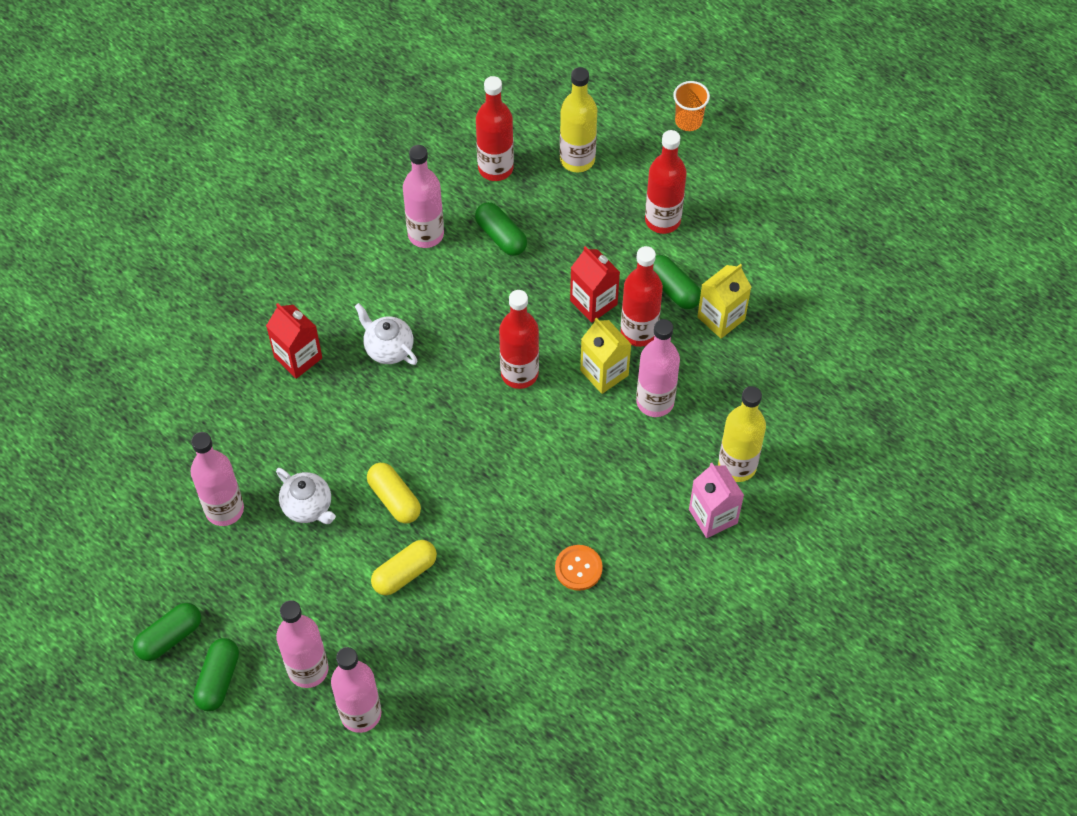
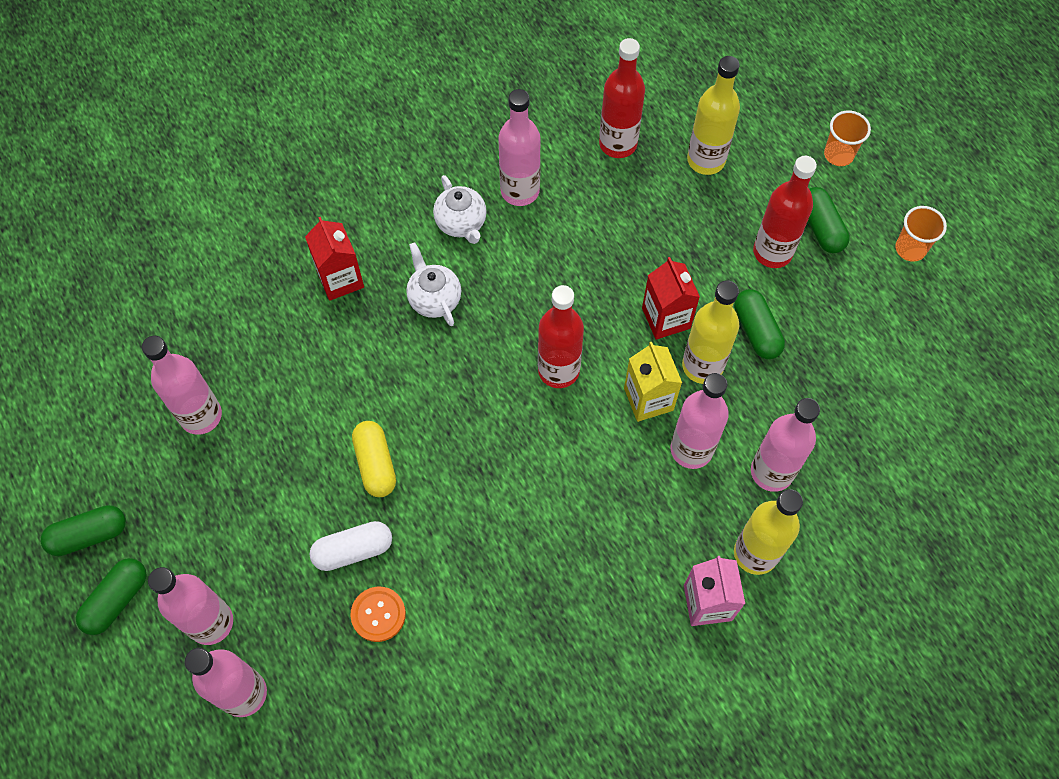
camera: 20 degrees right, 5 degrees up
white teapot [276,468,336,524] -> white teapot moved to [433,175,487,244]
yellow capsule [371,540,437,595] -> white capsule [310,521,392,571]
green capsule [475,202,527,256] -> green capsule moved to [808,187,850,253]
orange button [555,545,603,591] -> orange button moved to [350,587,406,642]
red bottle [621,246,663,347] -> yellow bottle [682,280,739,384]
yellow carton [697,264,751,339] -> none
none -> pink bottle [751,398,820,492]
none -> orange cup [895,206,947,262]

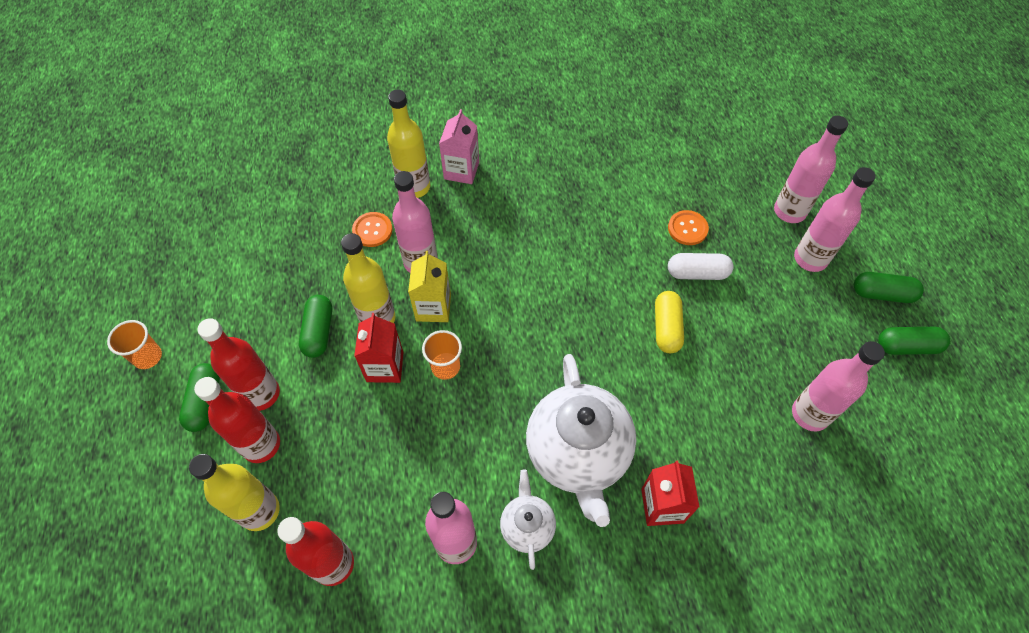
camera: 160 degrees left, 5 degrees down
green capsule [76,558,147,635] -> green capsule turned 45 degrees clockwise [854,272,924,303]
white teapot [406,242,461,326] -> white teapot [526,354,637,527], size x2.02
red bottle [538,285,584,388] -> red bottle moved to [194,377,280,463]
pink bottle [751,398,820,492] -> orange button [352,212,393,247]
orange cup [824,111,871,166] -> orange cup moved to [422,330,462,380]

